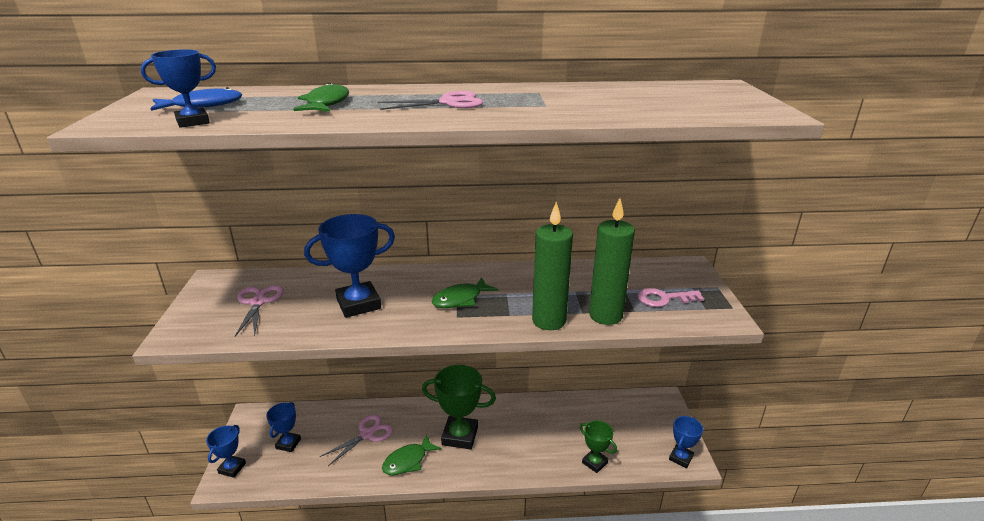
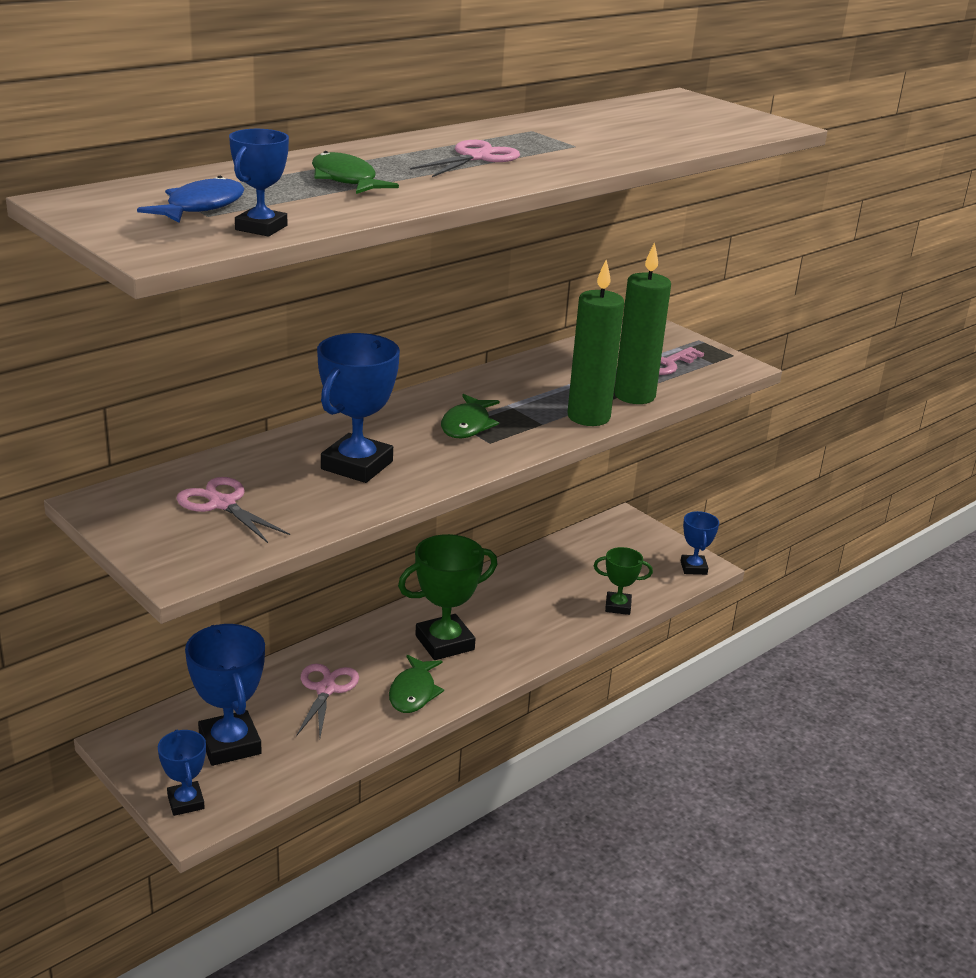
camera: 40 degrees left, 0 degrees up
blue trophy [266,402,301,452] -> blue trophy [185,624,265,766], size x1.73

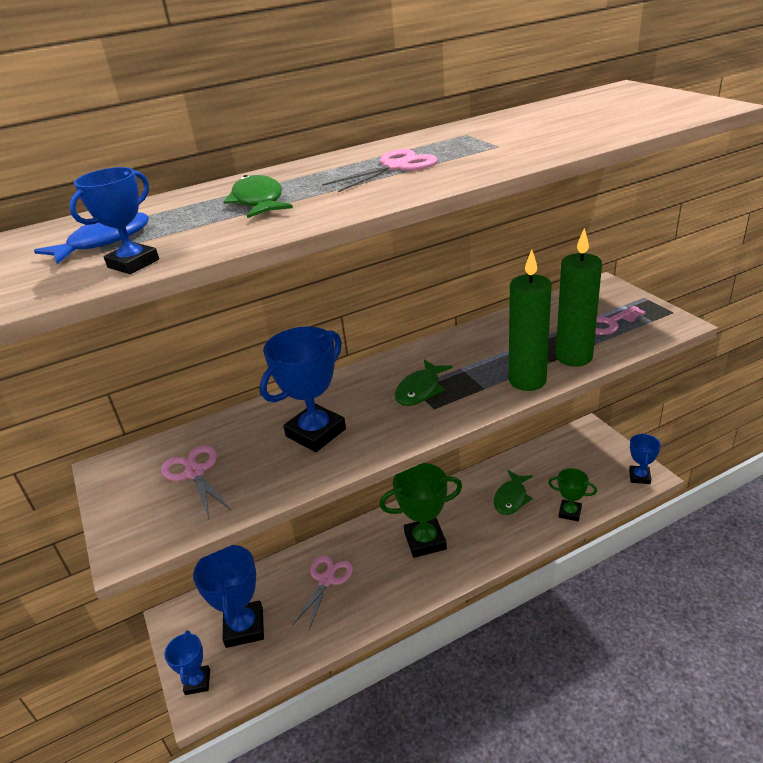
camera: 20 degrees right, 5 degrees up
green fish [389,655,444,713] -> green fish moved to [494,470,533,515]

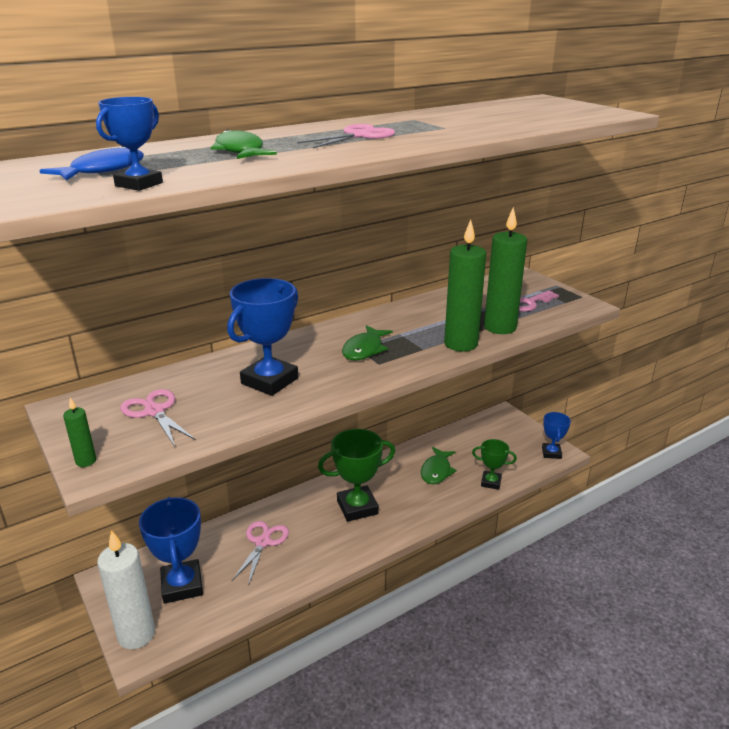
camera: 10 degrees left, 5 degrees down
blue trophy [164,630,210,695] -> white candle [97,530,155,649]
none -> green candle [63,398,96,467]

